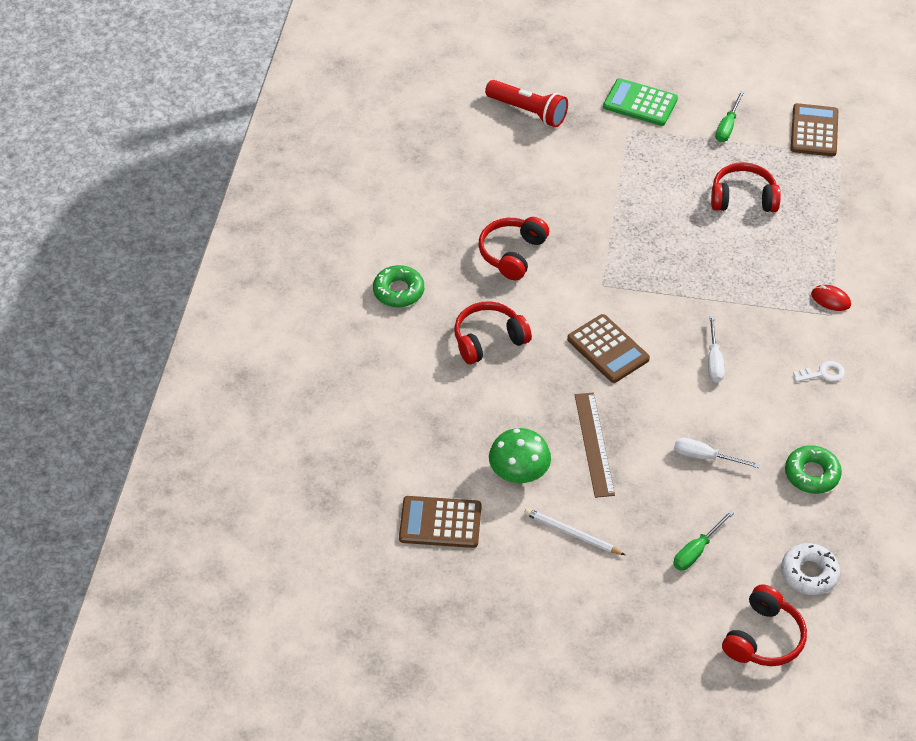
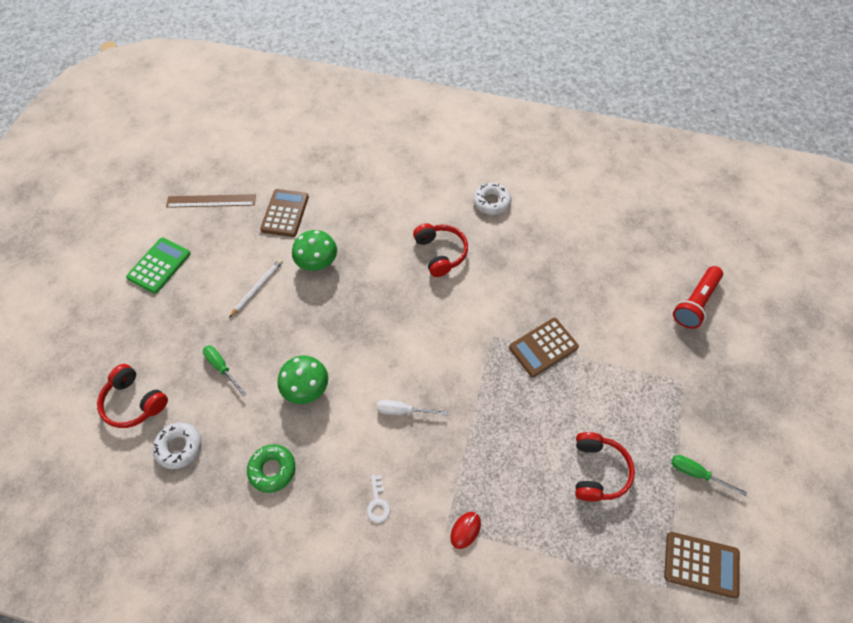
camera: 95 degrees right, 10 degrees up
green donut [373,265,424,307] -> white donut [473,183,511,215]
red headphones [478,217,549,280] -> none
brown calculator [567,314,650,383] -> brown calculator moved to [509,318,579,377]
brown ruler [575,392,615,498] -> brown ruler moved to [166,194,256,208]
green calculator [603,78,678,126] -> green calculator moved to [126,237,191,294]
white screwdriver [674,437,760,468] -> green mushroom [278,355,328,404]

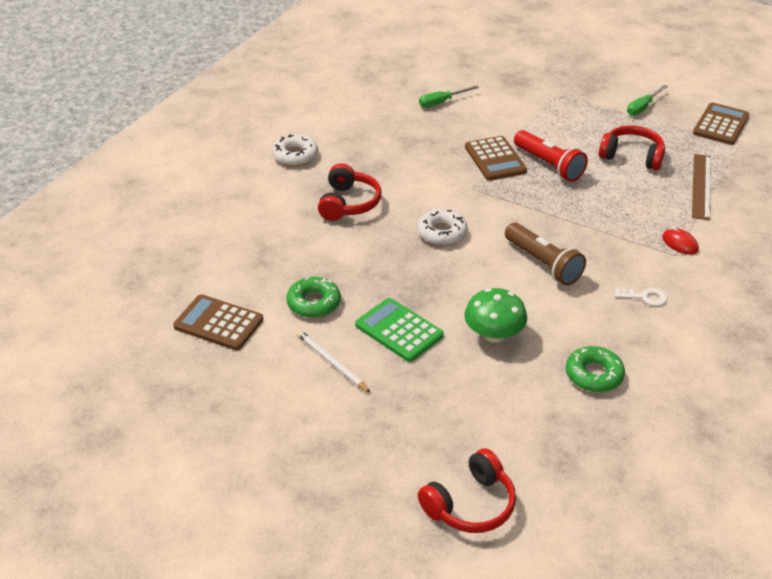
camera: 75 degrees left, 20 degrees down
green calculator [126,237,191,294] -> green calculator moved to [355,298,444,362]
white donut [153,422,201,469] -> white donut moved to [417,209,468,245]
brown ruler [166,194,256,208] -> brown ruler moved to [692,154,711,220]
green screwdriver [203,345,246,396] -> green screwdriver moved to [419,86,479,107]
green mushroom [292,230,337,271] -> green donut [286,277,341,318]
white screwdriver [377,400,448,415] -> brown flashlight [505,223,586,285]
red headphones [413,223,468,277] -> red headphones turned 105 degrees clockwise [318,163,381,221]
red flashlight [673,266,723,329] -> red flashlight moved to [514,130,588,182]

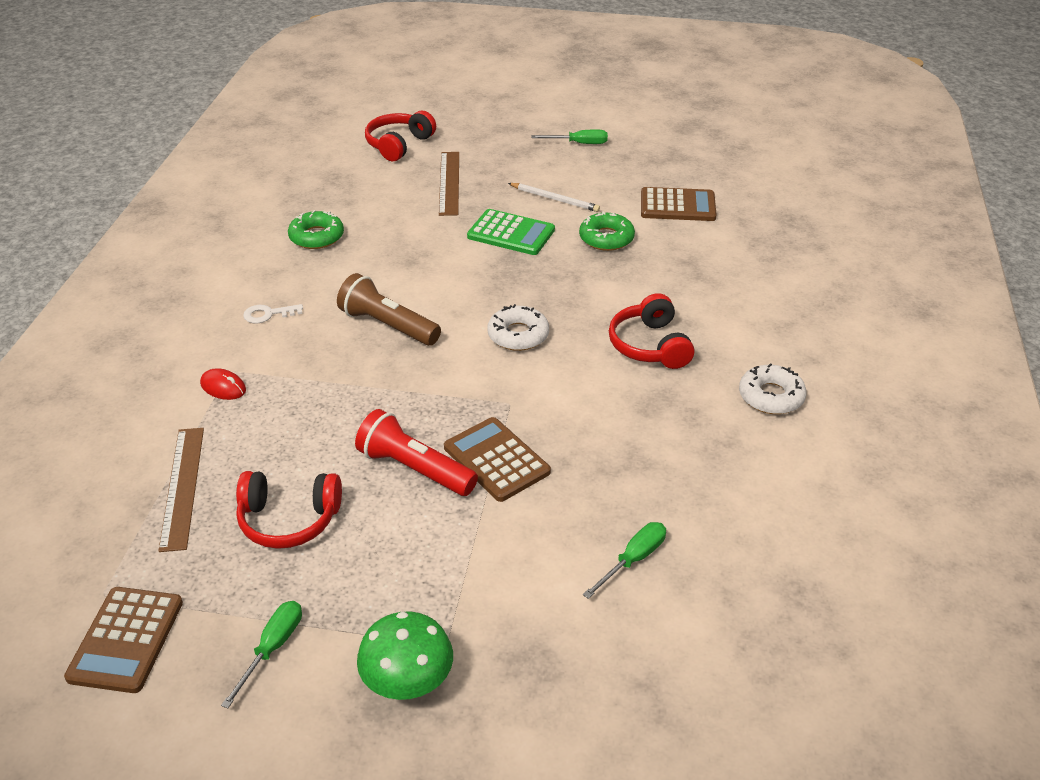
camera: 160 degrees right, 0 degrees up
green mushroom [464,288,527,343] -> green mushroom moved to [357,611,453,700]
none -> brown ruler [439,152,459,216]
none -> green screwdriver [531,130,608,144]

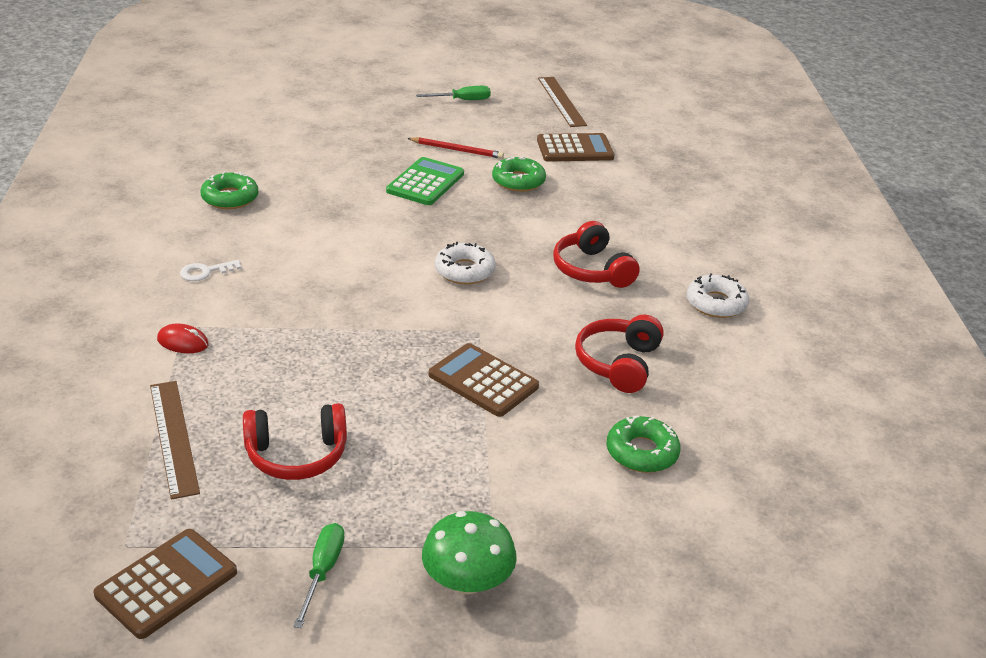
camera: 15 degrees left, 5 degrees down
brown calculator [64,587,183,693] -> brown calculator turned 135 degrees counterclockwise [93,529,237,639]
brown flashlight [337,273,441,346] -> none
red flashlight [355,409,478,496] -> none
red headphones [365,111,436,161] -> red headphones moved to [575,315,664,393]
brown ruler [439,152,459,216] -> brown ruler moved to [538,77,587,127]
green calculator [467,209,555,255] -> green calculator turned 75 degrees counterclockwise [386,157,464,205]
white pencil [508,183,600,212] -> red pencil [407,137,504,159]
green screwdriver [583,522,666,599] -> green donut [606,416,681,473]

